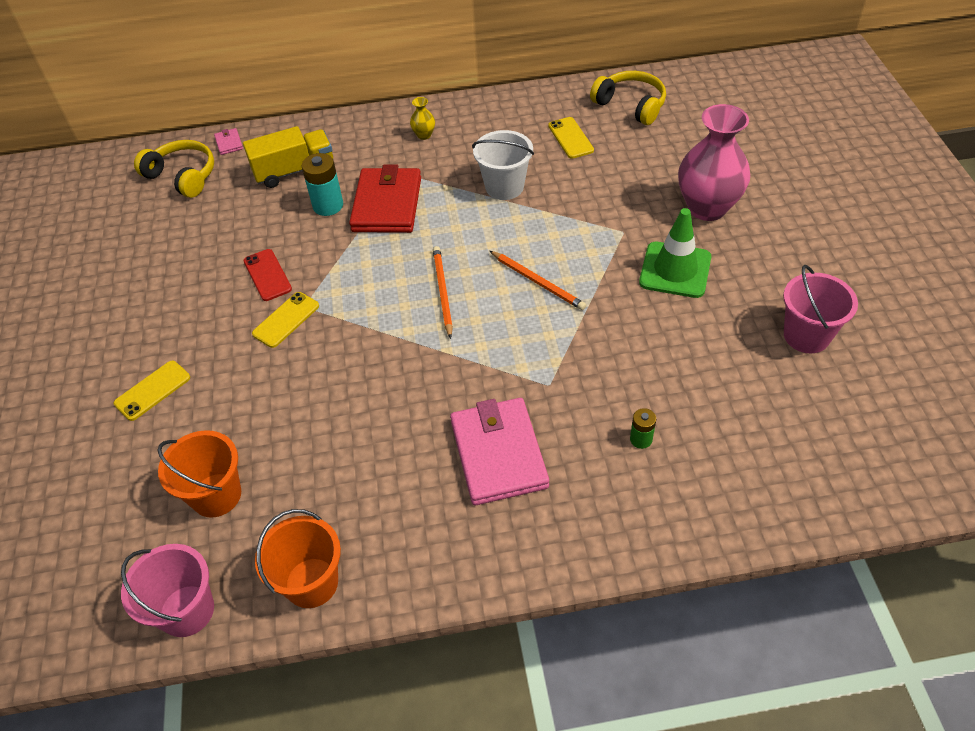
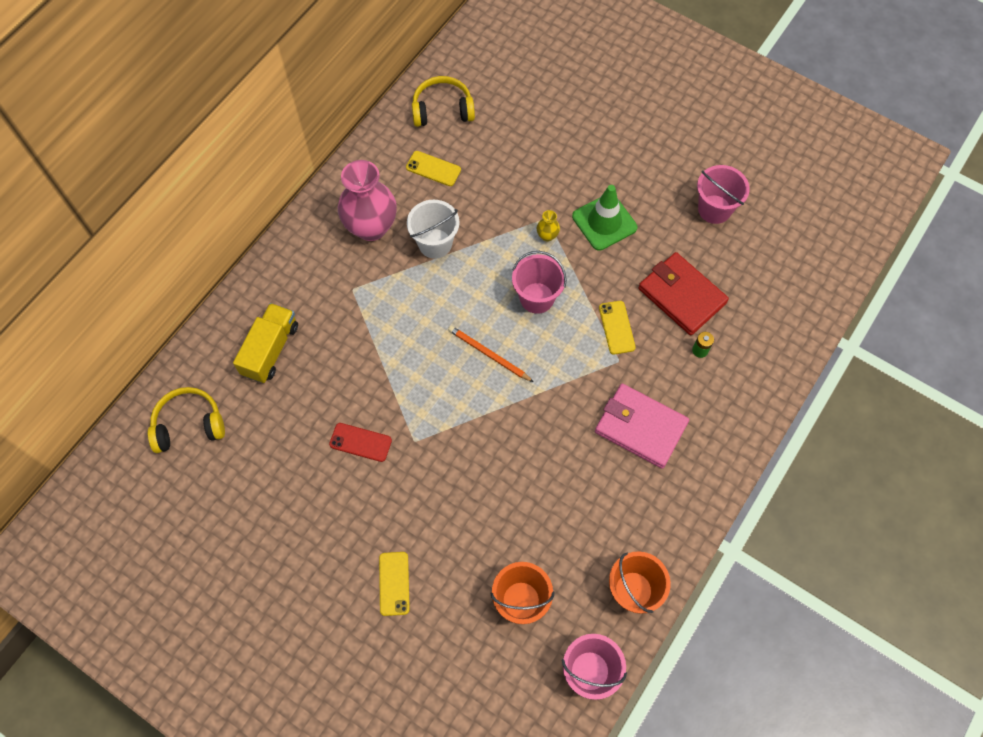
camera: 50 degrees left, 15 degrees up
pink wallet [214,128,243,155] -> none
yellow phone [252,292,319,348] -> yellow phone moved to [599,301,636,355]
turquoise battery [302,153,343,216] -> none
red wallet [349,164,421,233] -> red wallet moved to [638,252,729,335]
yellow vase [410,97,435,140] -> yellow vase moved to [537,210,560,242]
orange pencil [490,251,586,310] -> pink bucket [512,251,567,314]
pink vase [678,104,750,221] -> pink vase moved to [338,160,397,241]

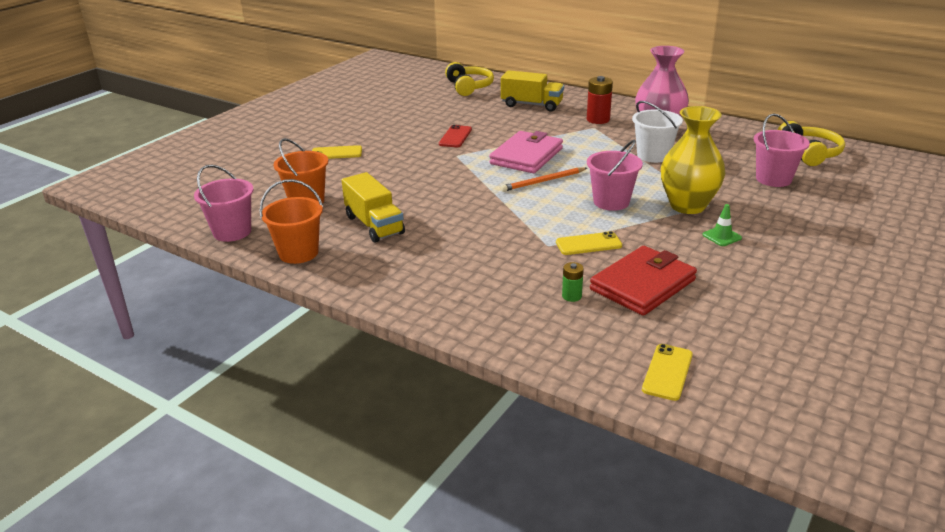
camera: 90 degrees right, 35 degrees down
yellow phone [406,151,461,186] -> yellow phone moved to [642,344,693,401]
orange pencil [448,325,534,382] -> orange pencil turned 150 degrees counterclockwise [501,167,587,192]
yellow vase [537,210,560,242] -> yellow vase [661,106,726,214], size x2.46
green traffic cone [572,185,637,251] -> green traffic cone [702,204,742,246], size x0.50
pink wallet [595,384,689,469] -> pink wallet moved to [489,131,563,173]
pink bucket [697,165,750,224] -> pink bucket moved to [754,114,810,187]
none -> yellow truck [342,172,405,243]
none -> red battery [587,76,613,124]

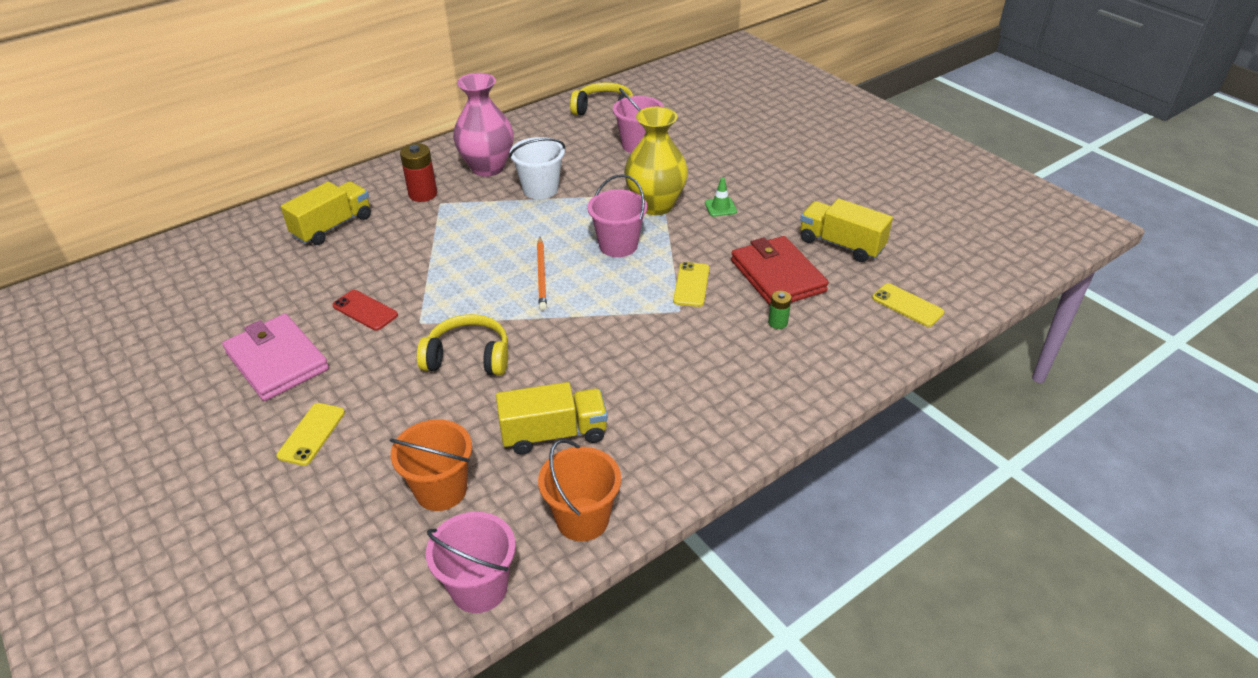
camera: 70 degrees left, 10 degrees up
yellow headphones [445,62,494,96] -> yellow headphones moved to [417,314,508,376]
pink wallet [489,131,563,173] -> pink wallet moved to [222,314,329,401]
none -> yellow truck [800,198,893,262]

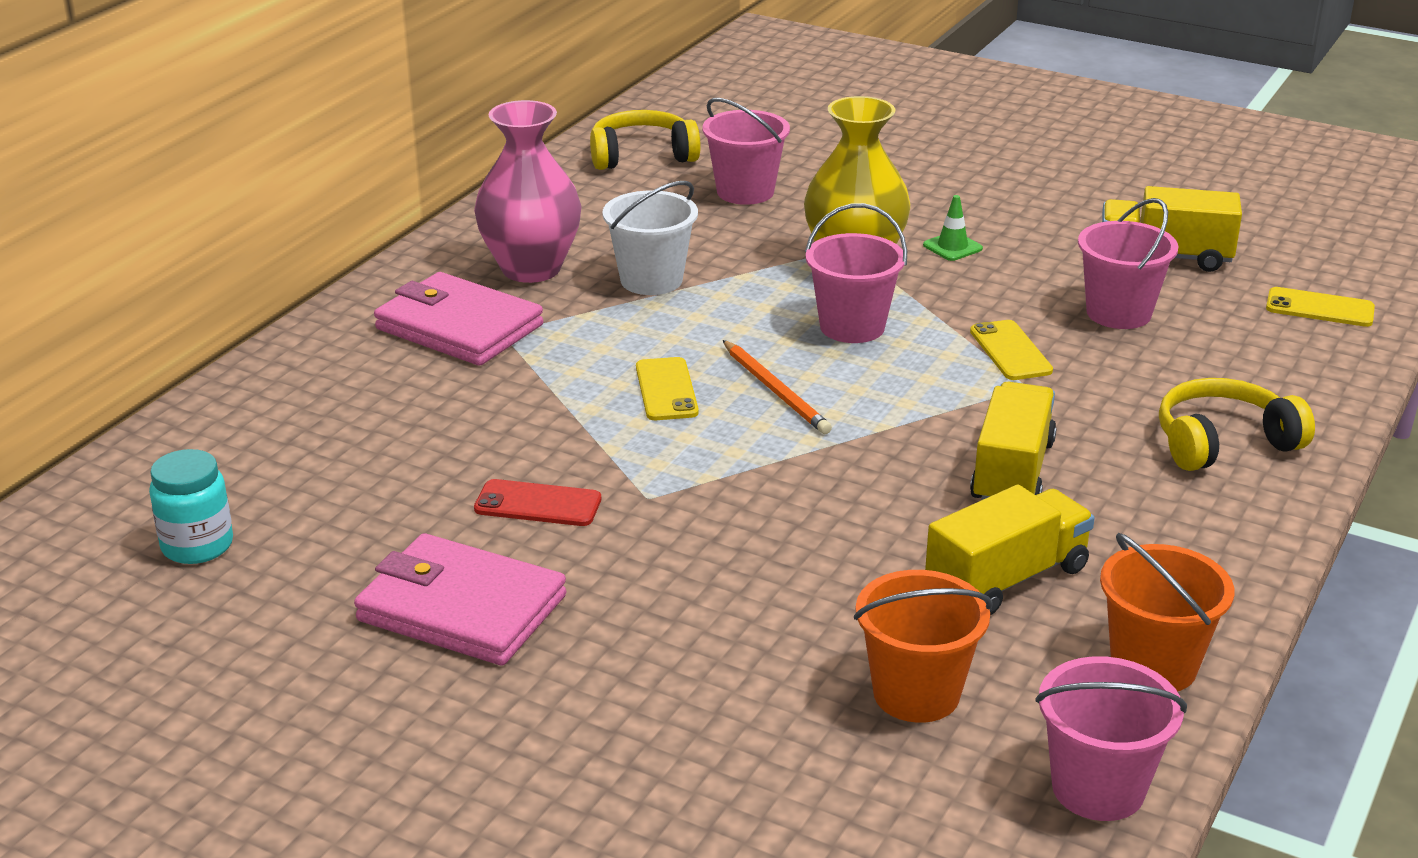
camera: 25 degrees left, 10 degrees down
yellow phone [277,403,345,466] -> yellow phone moved to [636,357,699,420]
yellow truck [281,181,371,245] -> yellow truck moved to [970,381,1057,500]
red battery [400,143,437,202] -> pink wallet [374,272,543,366]
yellow headphones [417,314,508,376] -> yellow headphones moved to [1159,378,1315,471]
red wallet [731,236,829,305] -> pink bucket [1078,198,1178,329]
green battery [768,291,791,329] -> none
none -> turquoise jar [149,449,233,564]

